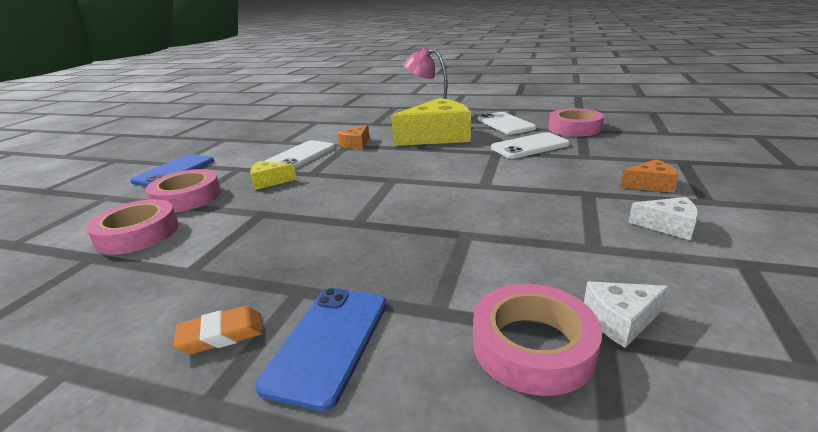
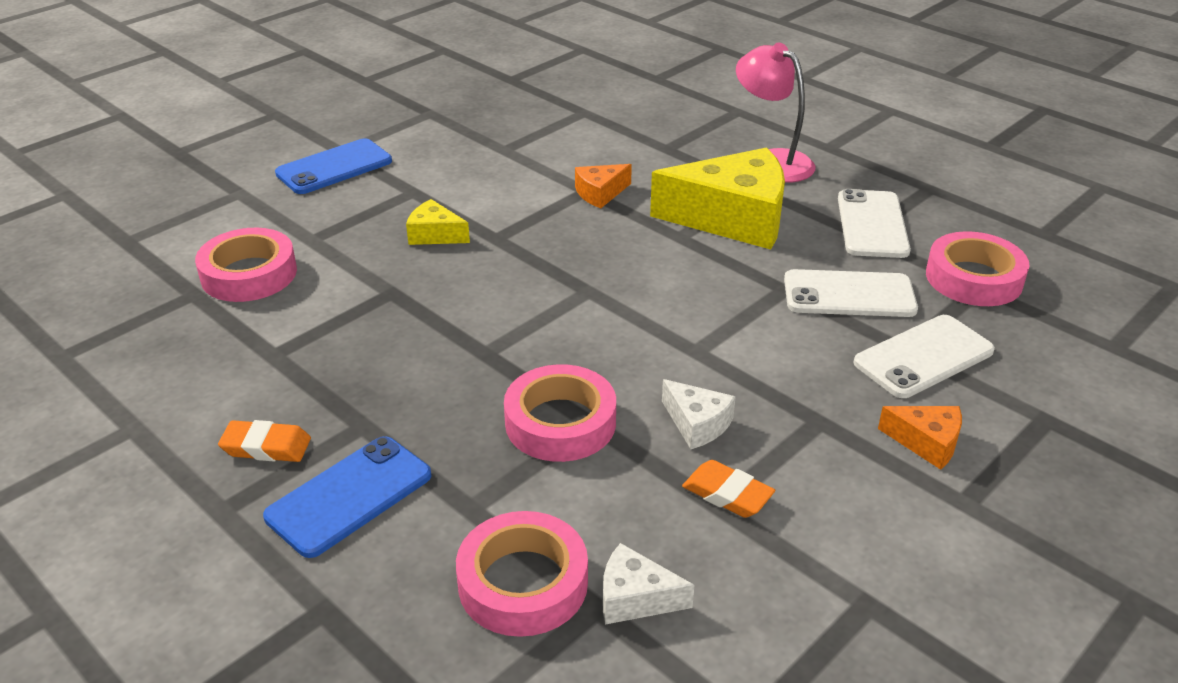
camera: 25 degrees right, 10 degrees up
pink tape [146,169,221,212] -> pink tape moved to [504,364,616,462]
white phone [265,140,335,169] -> white phone moved to [854,315,995,398]
white cheese [628,197,699,240] -> white cheese moved to [662,379,736,449]
none -> orange eraser [682,460,775,518]

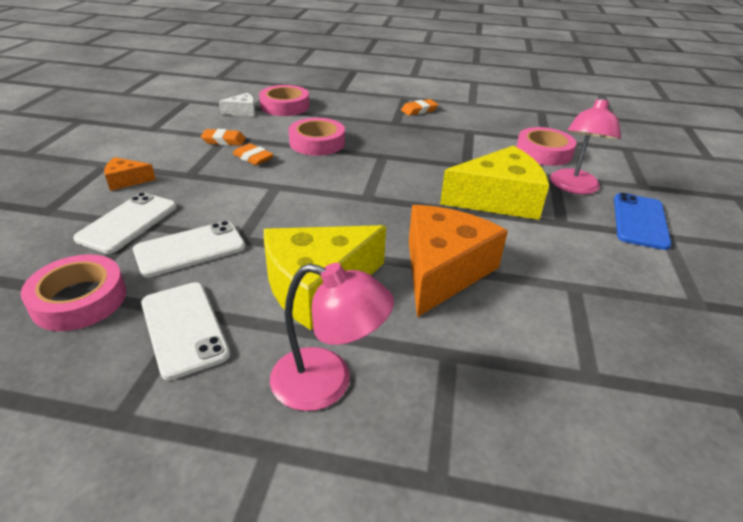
camera: 145 degrees right, 0 degrees up
blue phone [263,436,431,558] -> none
yellow cheese [406,199,470,245] -> yellow cheese [440,146,549,220], size x2.17
orange cheese [575,164,632,208] -> orange cheese [409,205,508,317], size x2.17
white cheese [662,379,736,449] -> orange eraser [233,143,274,165]
none -> pink lamp [550,96,621,194]

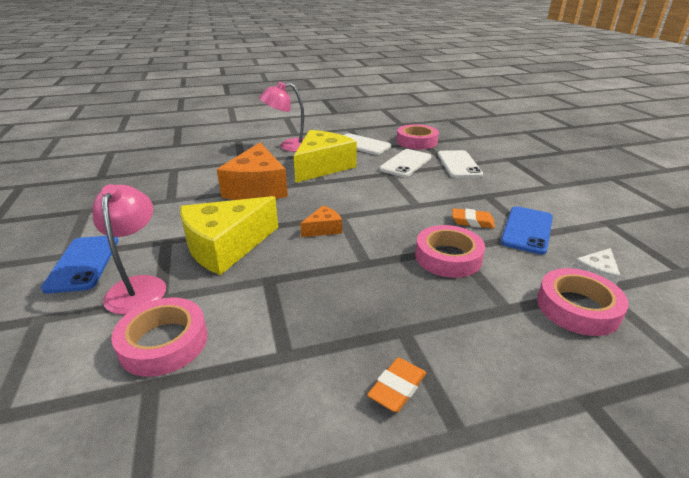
camera: 155 degrees right, 5 degrees down
orange cheese [104,157,156,191] -> orange cheese moved to [300,206,342,237]
orange eraser [201,129,246,146] -> blue phone [501,206,553,255]

